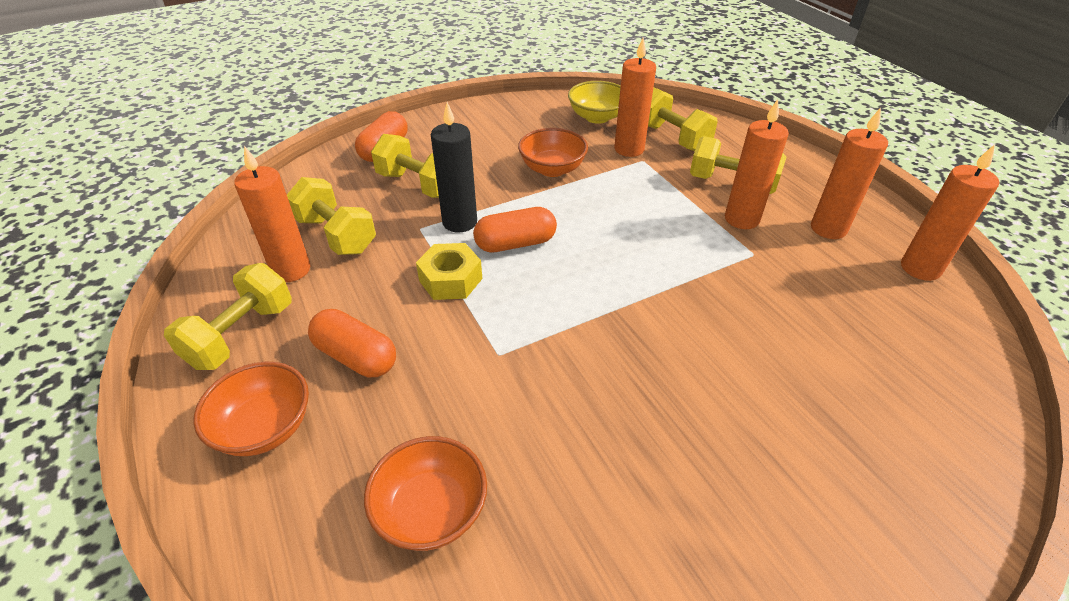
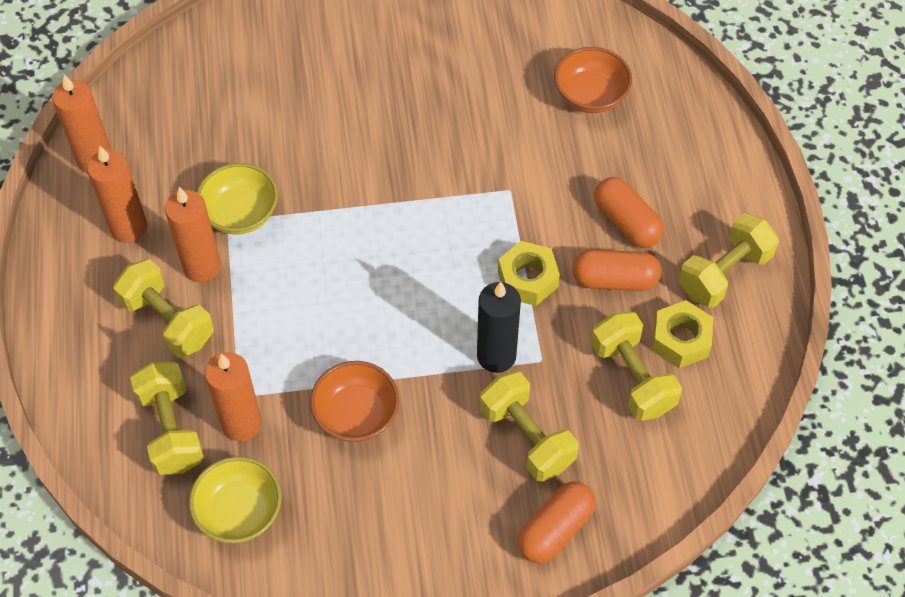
camera: 160 degrees left, 15 degrees up
orange bowl [193,362,309,456] -> none
orange candle [234,146,310,282] -> yellow nut [652,300,713,368]
orange capsule [473,207,557,252] -> orange capsule moved to [572,250,661,291]
none -> yellow bowl [197,163,278,234]

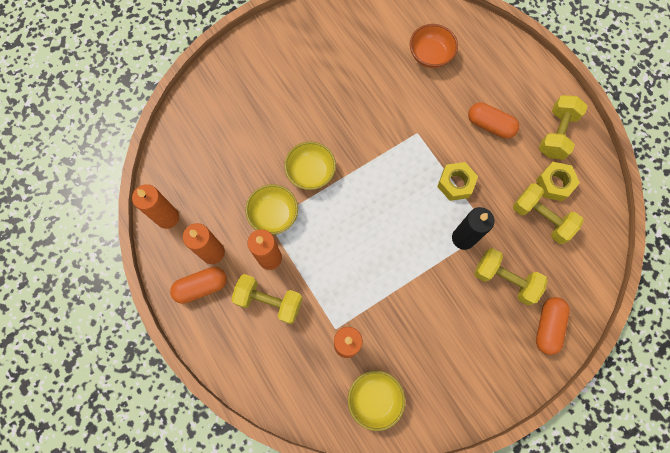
camera: 25 degrees left, 15 degrees up
yellow dumbbell [130,362,204,475] -> none
orange bowl [310,361,399,442] -> none
orange capsule [572,250,661,291] -> orange capsule moved to [170,267,227,304]
none -> yellow bowl [284,142,336,190]

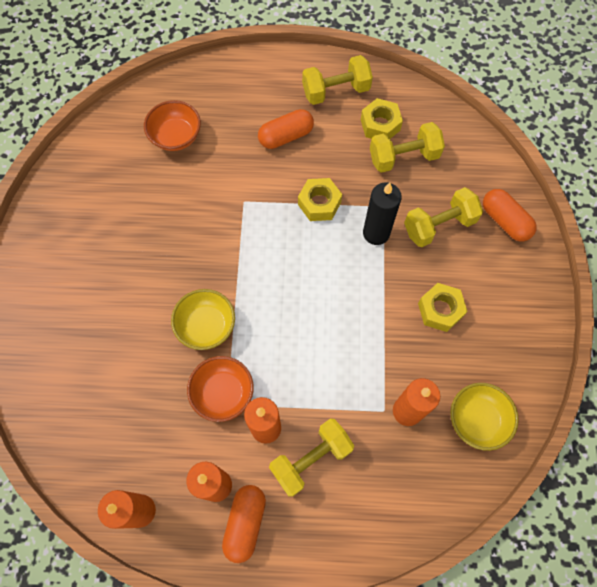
camera: 55 degrees left, 5 degrees down
yellow bowl [245,184,298,235] -> orange bowl [187,356,254,422]
yellow dumbbell [539,95,588,160] -> yellow dumbbell turned 75 degrees counterclockwise [302,55,373,105]
none -> yellow nut [418,283,468,332]

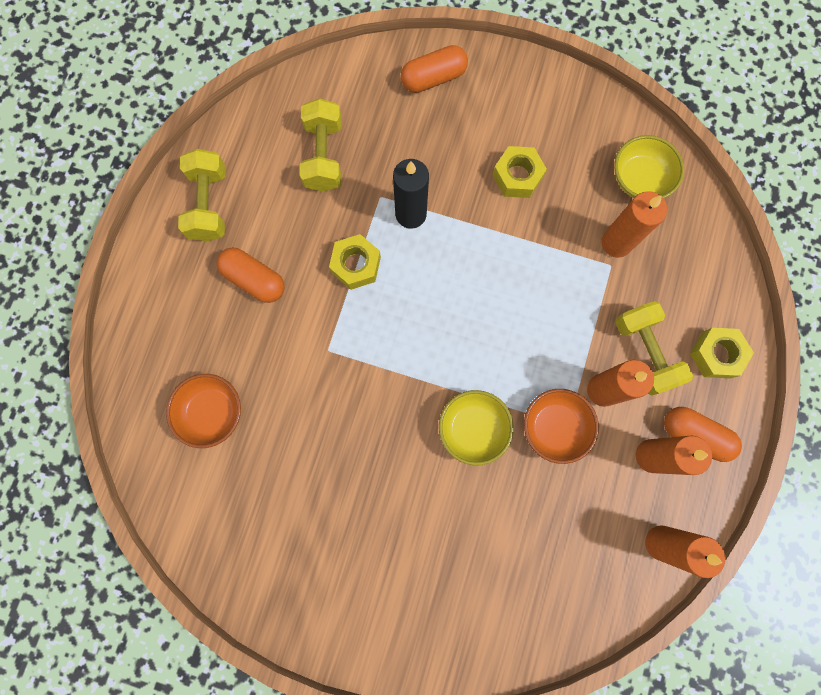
camera: 75 degrees left, 10 degrees up
orange capsule [258,109,314,149] -> orange capsule turned 45 degrees counterclockwise [217,248,285,303]
yellow nut [361,98,403,139] -> yellow nut moved to [690,328,754,378]
yellow dumbbell [404,187,483,247] -> none

